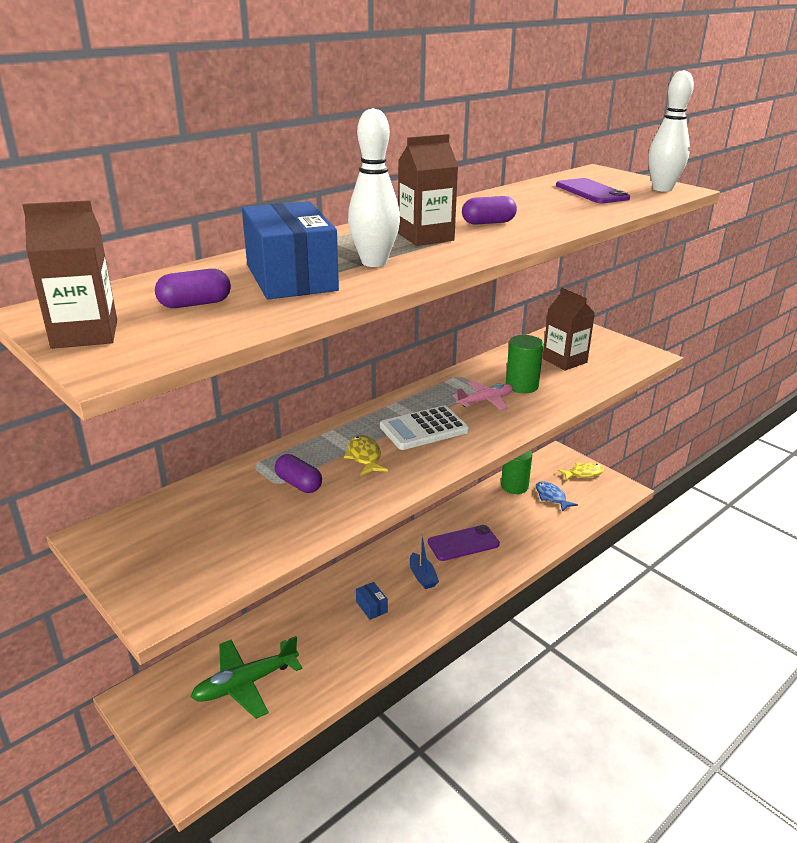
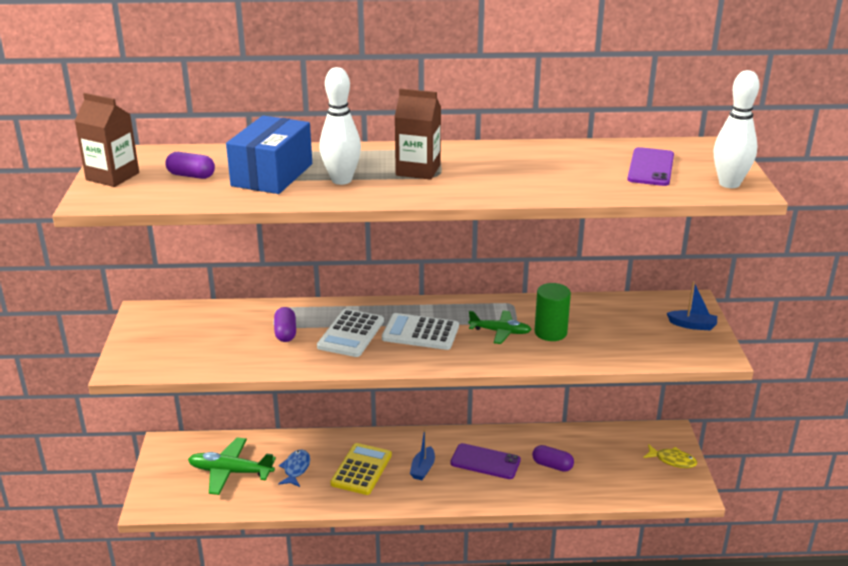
camera: 40 degrees right, 0 degrees up
yellow fish [344,435,388,476] -> white calculator [317,309,384,357]
blue box [356,582,388,620] -> yellow calculator [330,443,392,495]
pink plane [453,381,513,410] -> green plane [468,310,532,344]
purple capsule [462,196,517,225] -> purple capsule moved to [532,445,574,472]
green cylinder [501,450,532,494] -> none
blue fish [536,481,578,512] -> blue fish moved to [278,450,310,487]
brown carton [542,288,595,371] -> none
none -> blue boat [667,281,717,331]

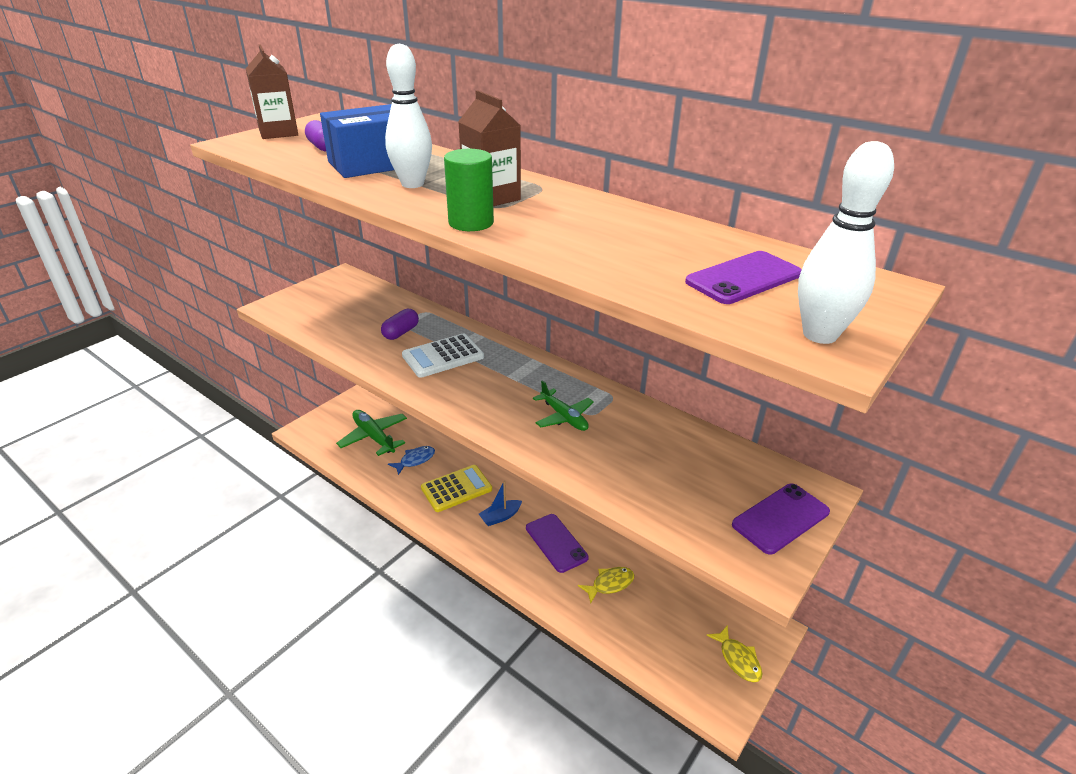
camera: 40 degrees right, 5 degrees up
white calculator [382,313,459,350] -> none
purple capsule [532,445,574,472] -> yellow fish [578,567,634,603]
green cylinder [534,283,571,341] -> green cylinder moved to [444,149,494,231]
blue boat [667,281,717,331] -> purple phone [732,484,830,555]

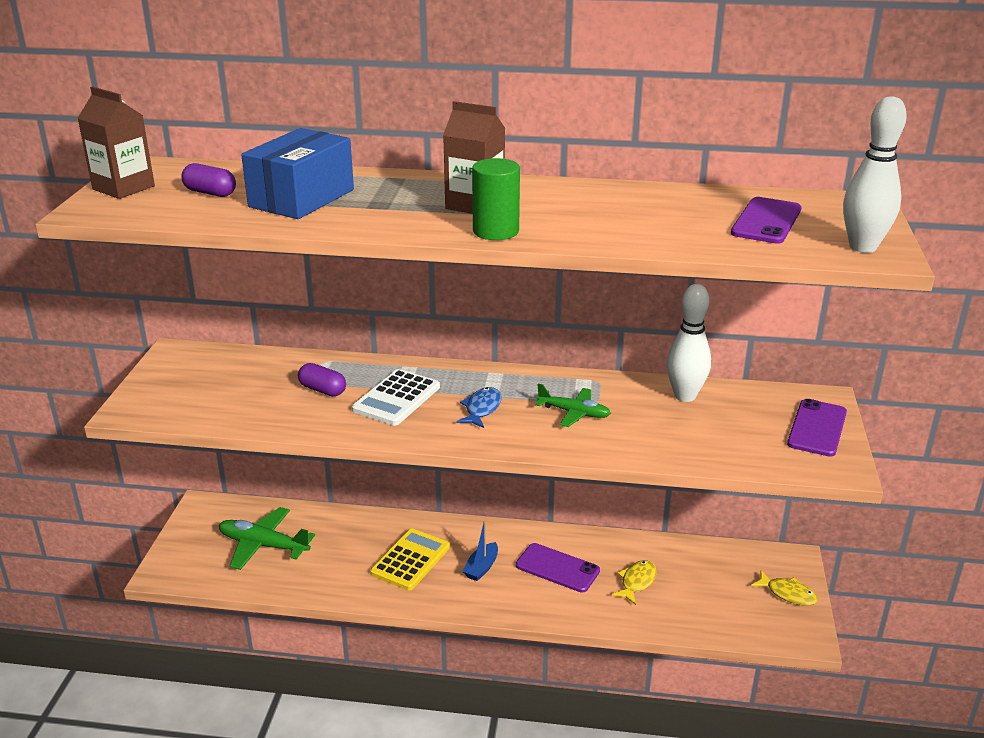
camera: 30 degrees left, 5 degrees down
purple capsule [381,309,419,340] -> purple capsule turned 60 degrees counterclockwise [298,363,346,396]
white bowling pin [385,44,432,188] -> white bowling pin moved to [666,284,711,402]
blue fish [388,446,435,475] -> blue fish moved to [456,387,502,428]

